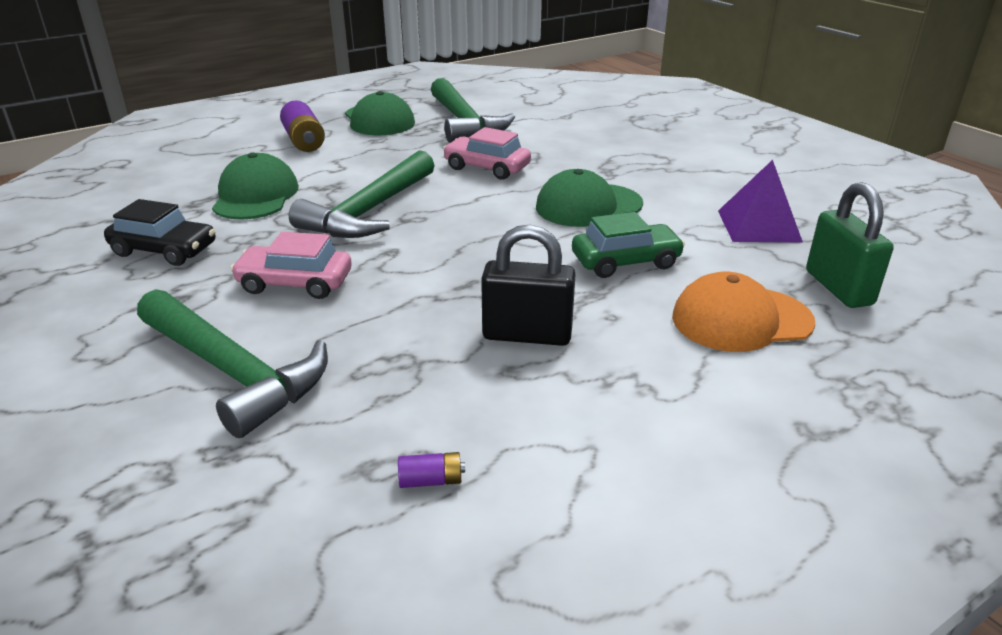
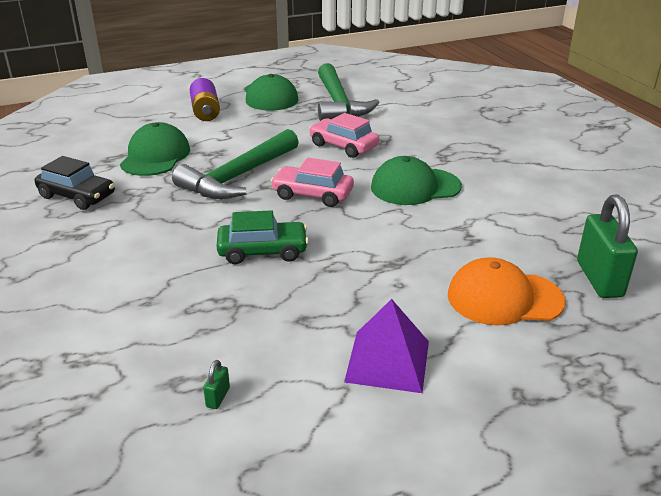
camera: 10 degrees right, 0 degrees up
green hammer [137,289,328,438] -> none
pink car [230,232,352,299] -> pink car moved to [271,158,354,207]
purple battery [398,452,465,488] -> green padlock [203,360,230,409]
black padlock [481,225,576,346] -> none
green car [572,212,685,278] -> green car moved to [217,210,309,264]
purple pyramid [718,160,803,243] -> purple pyramid moved to [344,299,429,393]

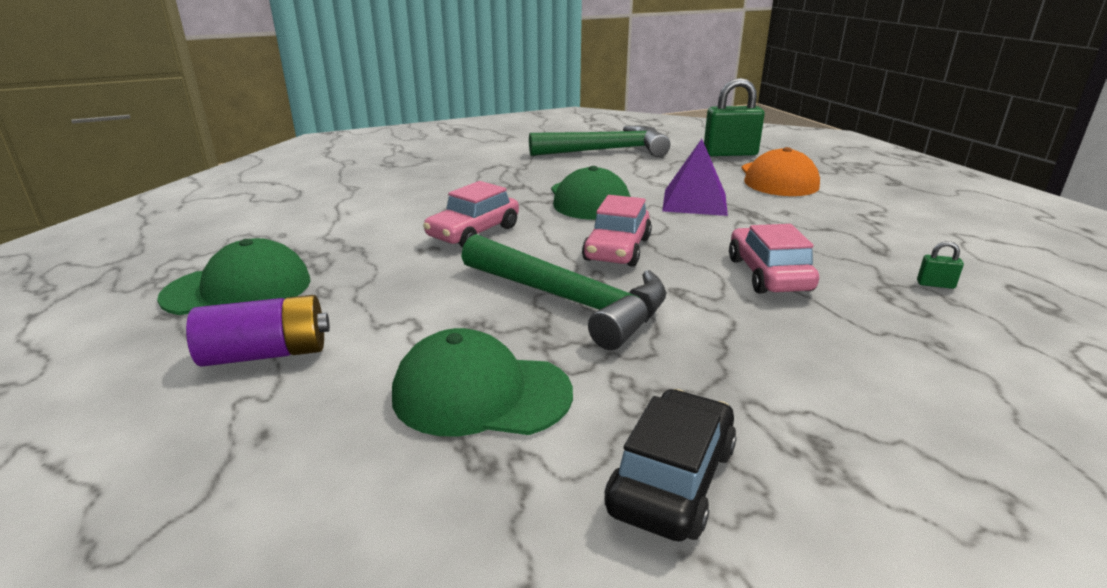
camera: 90 degrees left, 5 degrees down
green padlock [203,360,230,409] -> green padlock moved to [917,241,964,289]
green car [217,210,309,264] -> pink car [729,224,819,294]
green hammer [318,63,380,121] -> green hammer moved to [529,126,670,157]
purple pyramid [344,299,429,393] -> purple pyramid moved to [662,139,728,216]

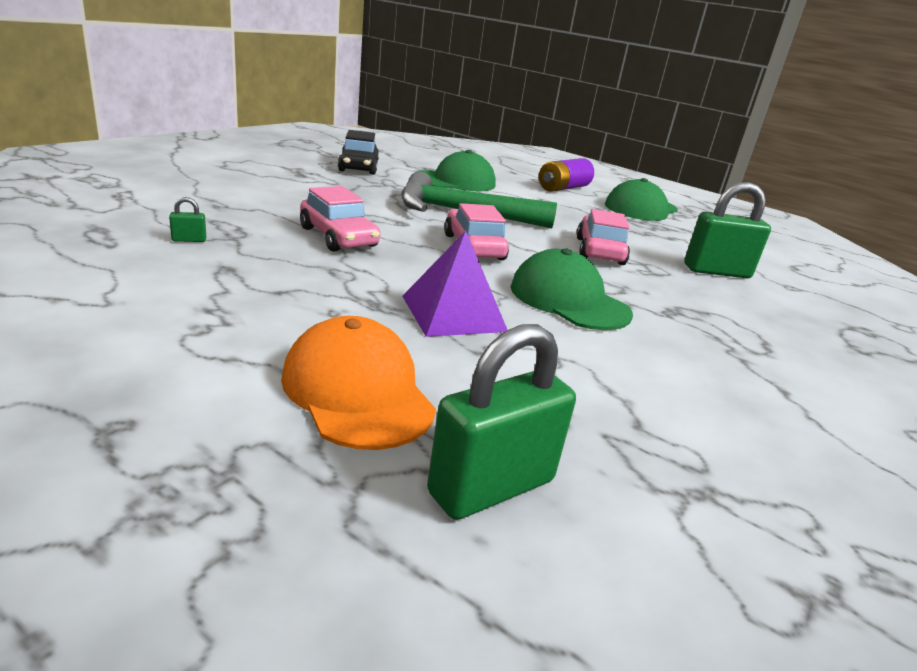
camera: 145 degrees right, 0 degrees up
green hammer [529,126,670,157] -> none
none -> green padlock [684,182,771,278]

